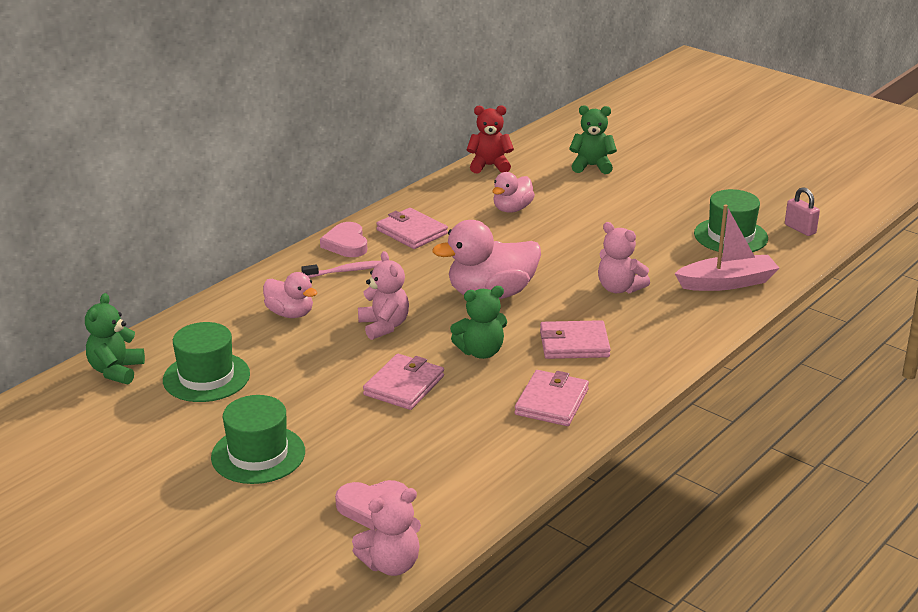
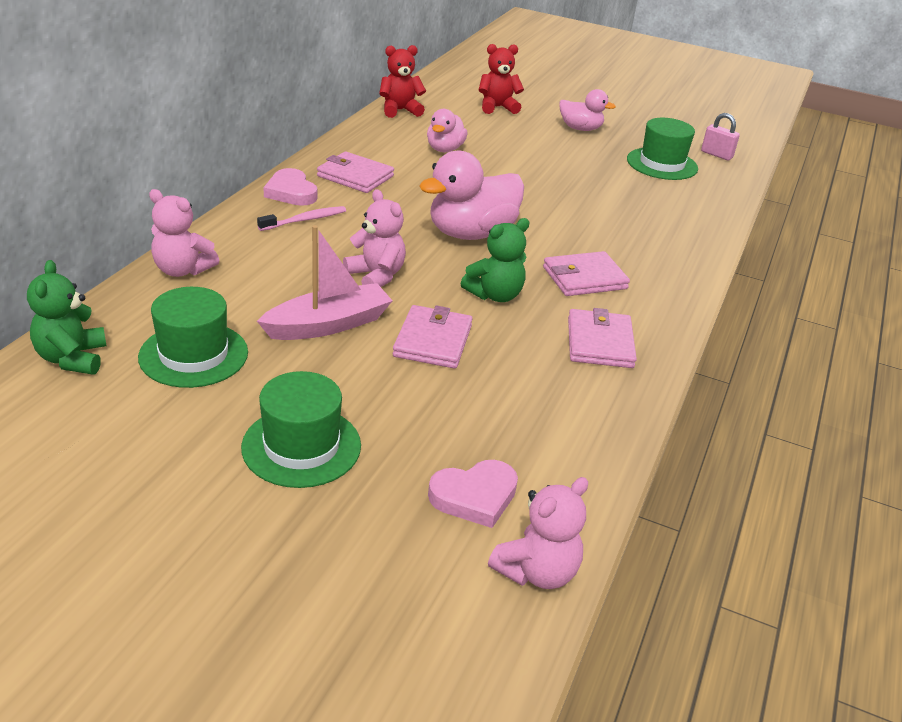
camera: 20 degrees left, 5 degrees up
pink duck [263,272,317,318] -> pink duck moved to [559,89,616,131]
green teddy bear [569,105,617,174] -> red teddy bear [478,44,524,114]
pink teddy bear [598,222,650,293] -> pink teddy bear moved to [149,189,219,277]
pink boat [674,204,779,291] -> pink boat moved to [257,225,393,340]

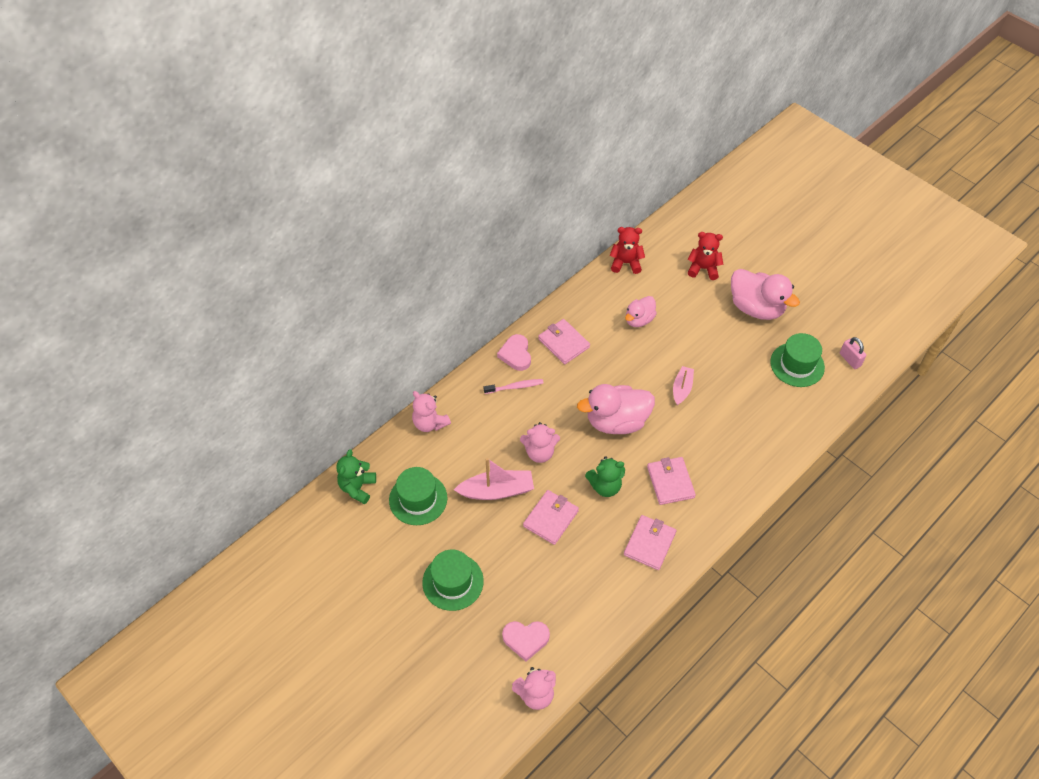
camera: 25 degrees right, 20 degrees up
pink teddy bear [343,189,406,287] -> pink teddy bear turned 105 degrees clockwise [520,422,560,463]
pink wallet [543,251,630,296] -> pink wallet turned 75 degrees clockwise [647,457,696,505]
pink duck [559,89,616,131] -> pink duck [731,269,800,320], size x1.71
none -> pink boat [673,366,694,405]

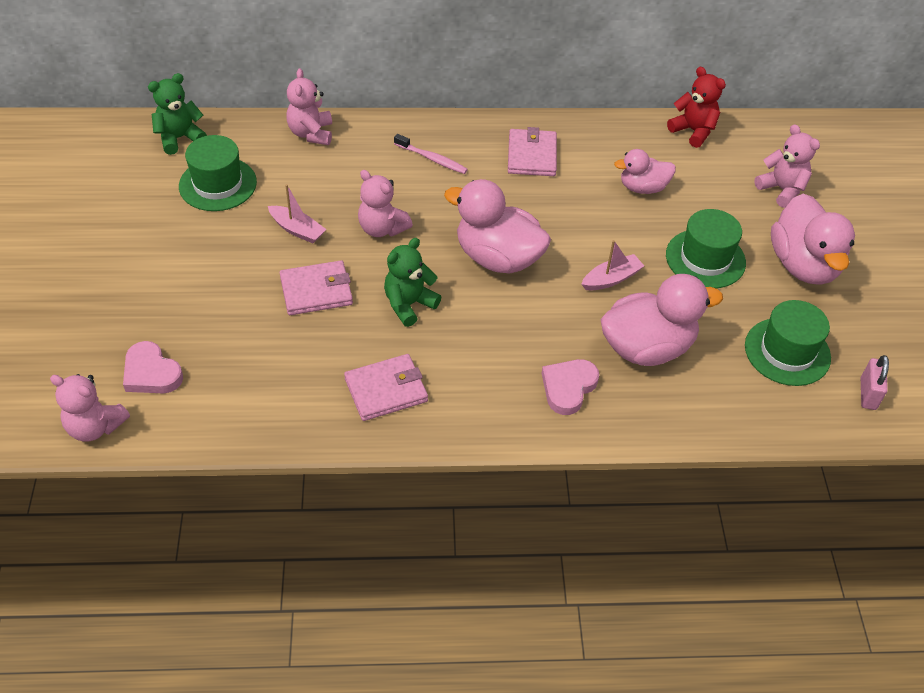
camera: 40 degrees right, 5 degrees down
green hat [422,550,484,611] -> green hat moved to [666,209,746,288]
pink boat [454,458,534,500] -> pink boat [268,184,326,243], size x0.63
pink heart [497,334,531,371] -> pink heart moved to [541,359,599,415]
green teddy bear [585,456,625,497] -> green teddy bear turned 105 degrees clockwise [384,238,442,327]
pink wallet [647,457,696,505] -> none
red teddy bear [688,232,723,280] -> pink teddy bear [754,124,820,208]
none -> pink duck [600,274,723,366]

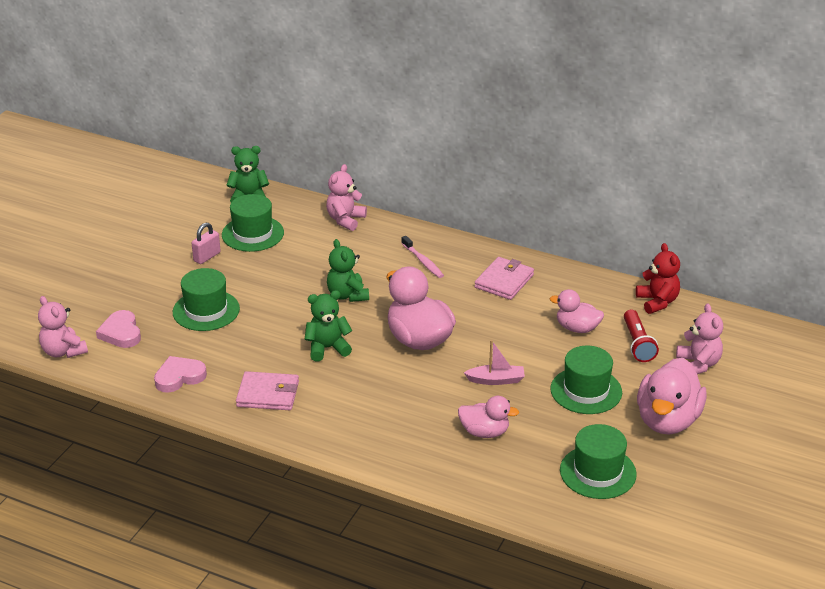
camera: 30 degrees right, 15 degrees down
pink boat [268,184,326,243] -> none
pink wallet [280,260,353,315] -> none
pink teddy bear [358,170,413,237] -> green teddy bear [327,239,369,302]
pink heart [541,359,599,415] -> pink heart moved to [154,356,207,393]
pink duck [600,274,723,366] -> pink duck [458,396,519,438], size x0.58
pink padlock [861,355,889,410] -> pink padlock moved to [192,223,221,264]
none -> green hat [173,268,240,331]
none -> red flashlight [624,309,659,362]

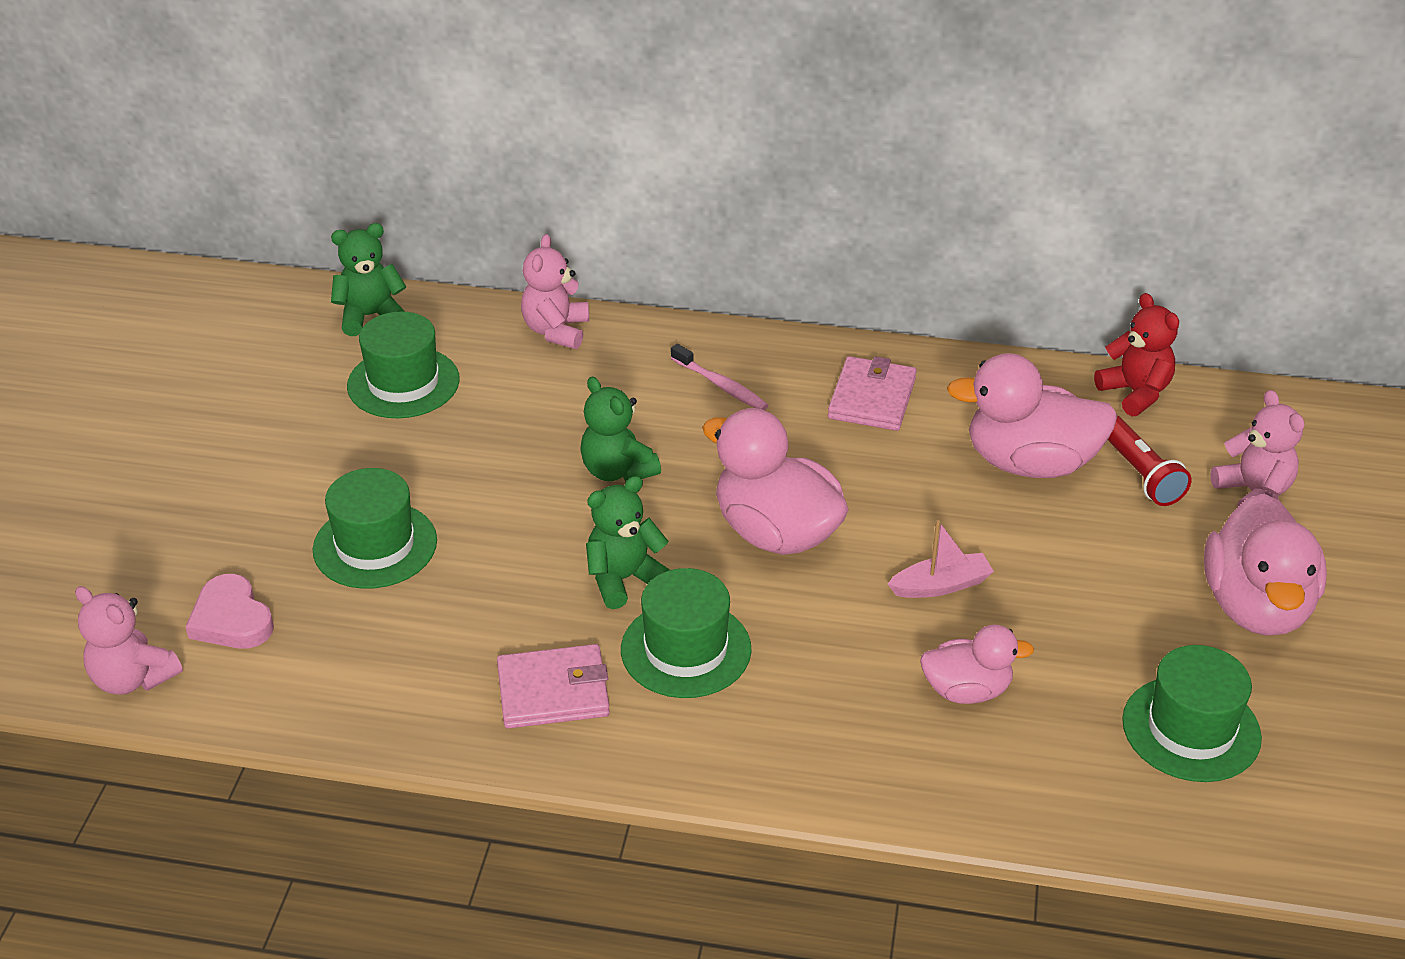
camera: 15 degrees left, 5 degrees up
pink heart [154,356,207,393] -> none
pink padlock [192,223,221,264] -> none
pink duck [550,289,604,333] -> pink duck [947,353,1117,478], size x1.71
green hat [550,346,622,414] -> green hat moved to [621,568,752,698]

